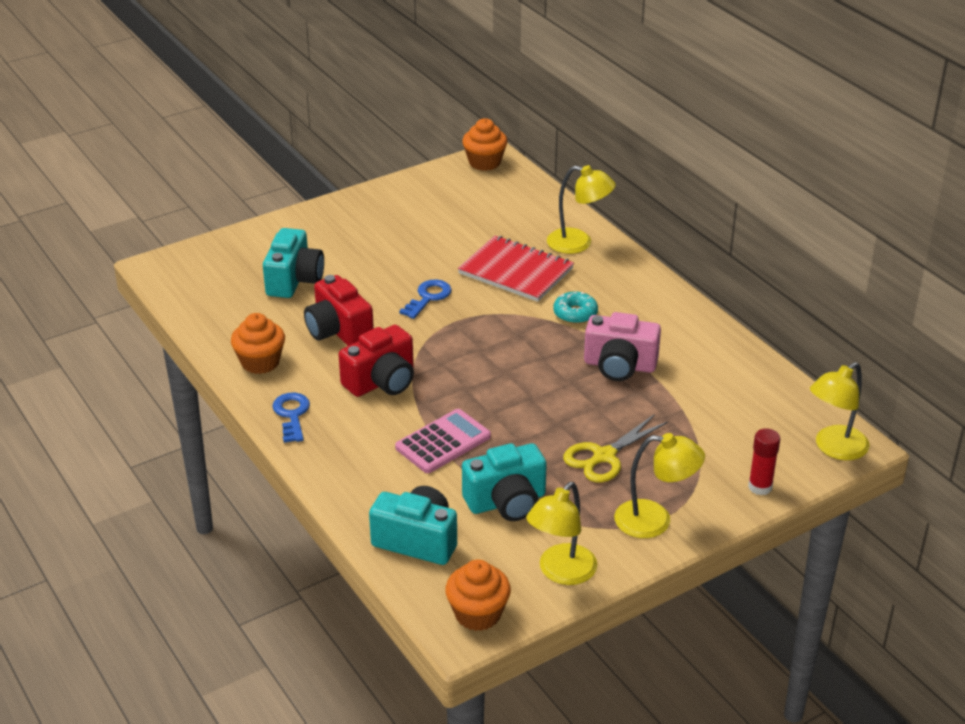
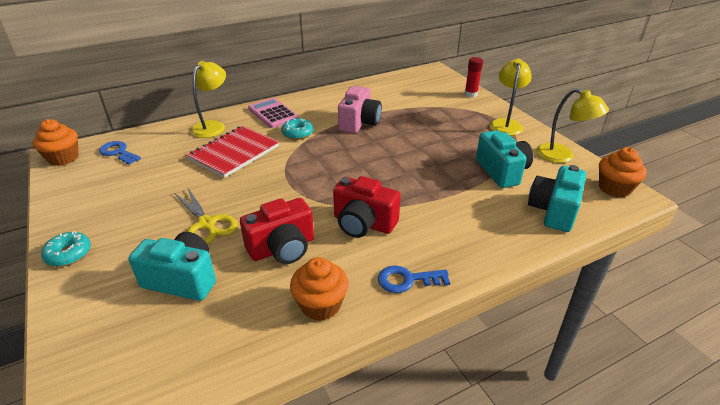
camera: 85 degrees left, 0 degrees up
red camera [339,325,414,397] -> red camera turned 150 degrees clockwise [333,176,401,238]
pink calculator [395,409,491,473] -> pink calculator moved to [248,98,299,128]
blue key [399,280,452,319] -> blue key moved to [99,141,141,165]
yellow scissors [563,414,668,482] -> yellow scissors moved to [174,188,238,244]
yellow lamp [810,362,869,460] -> none
none -> turquoise donut [41,231,91,266]

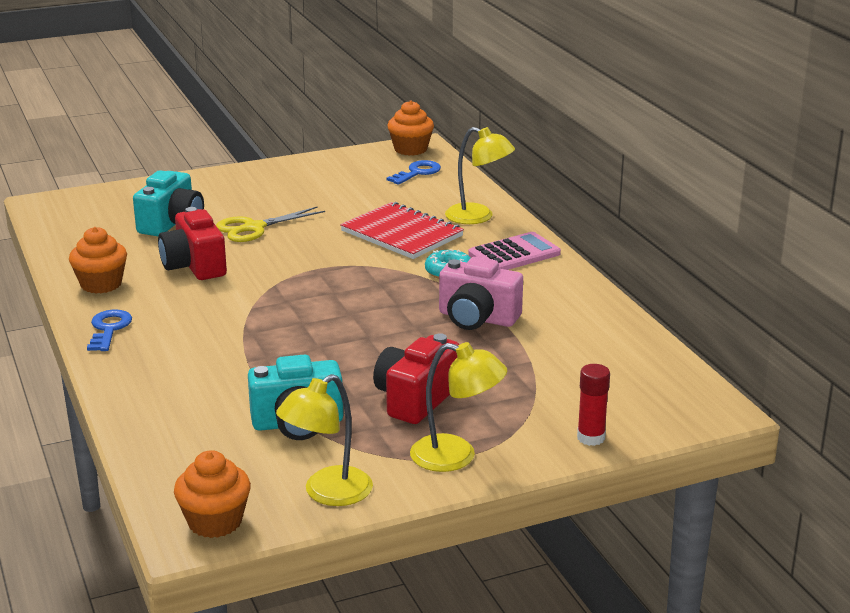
camera: 95 degrees right, 10 degrees down
turquoise donut [41,231,91,266] -> none
red camera [333,176,401,238] -> red camera moved to [373,333,459,424]
turquoise camera [528,165,586,232] -> none

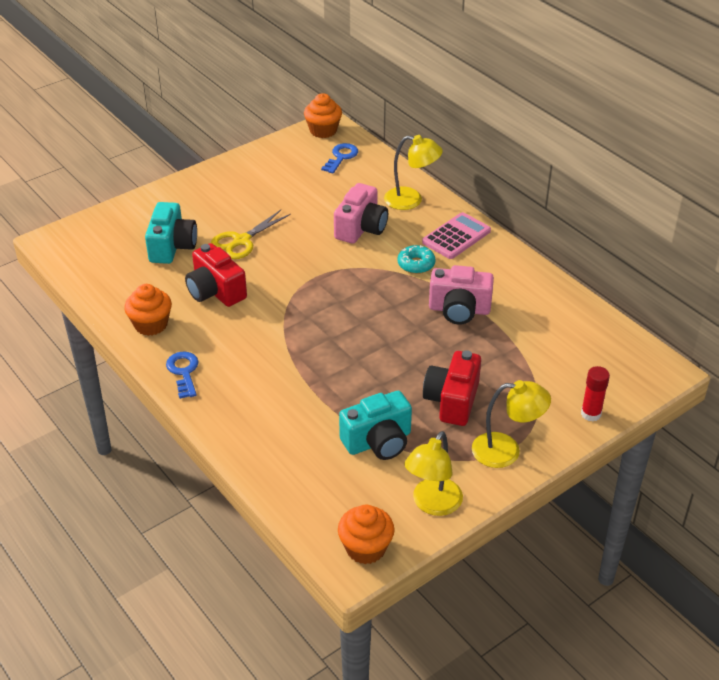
camera: 15 degrees left, 15 degrees up
red notebook [340,202,464,259] -> pink camera [334,183,388,244]

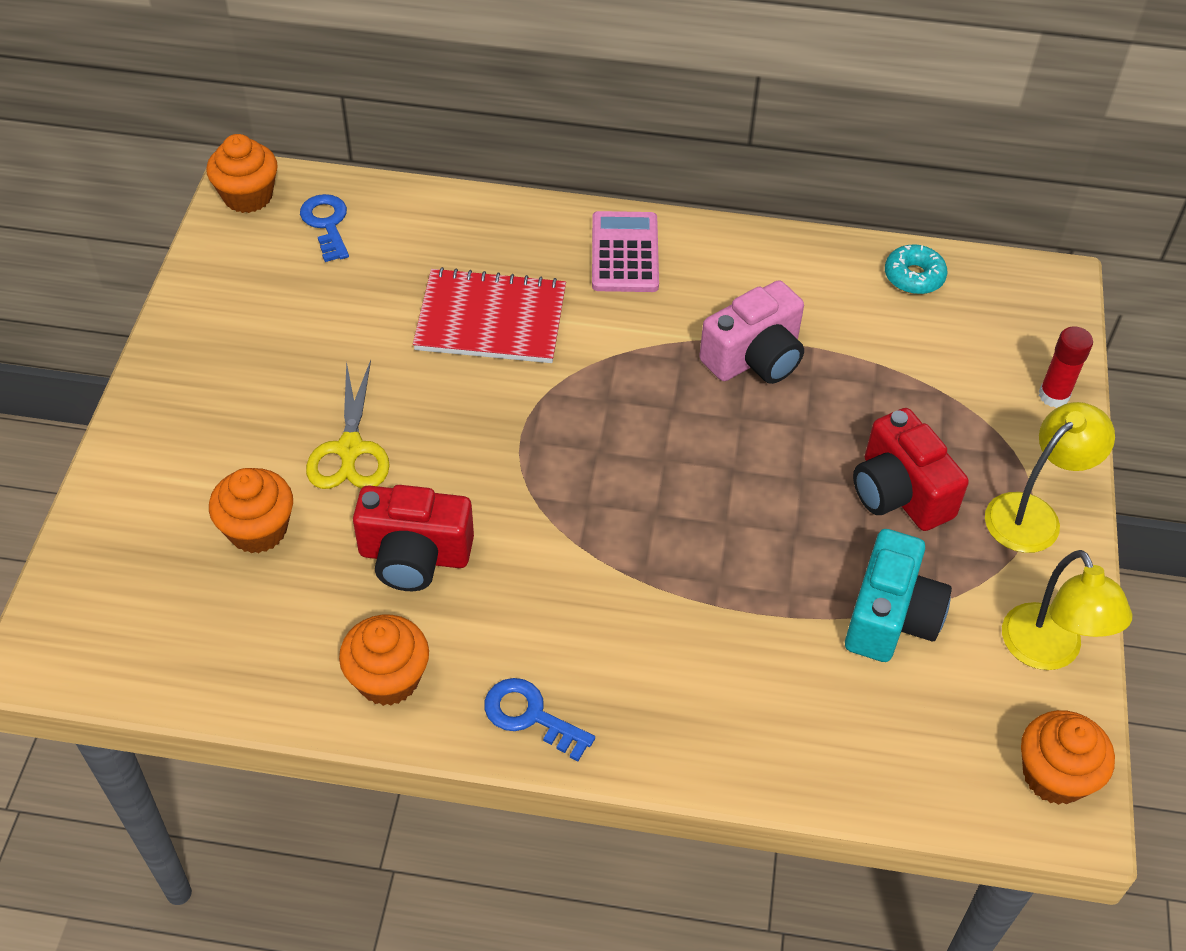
camera: 45 degrees left, 10 degrees up
turquoise camera [145,202,197,264] -> orange cupcake [209,468,293,553]
pink camera [334,183,388,244] -> red notebook [413,267,566,363]
yellow lamp [384,135,443,210] -> none
turquoise donut [397,245,436,274] -> turquoise donut moved to [885,244,947,294]

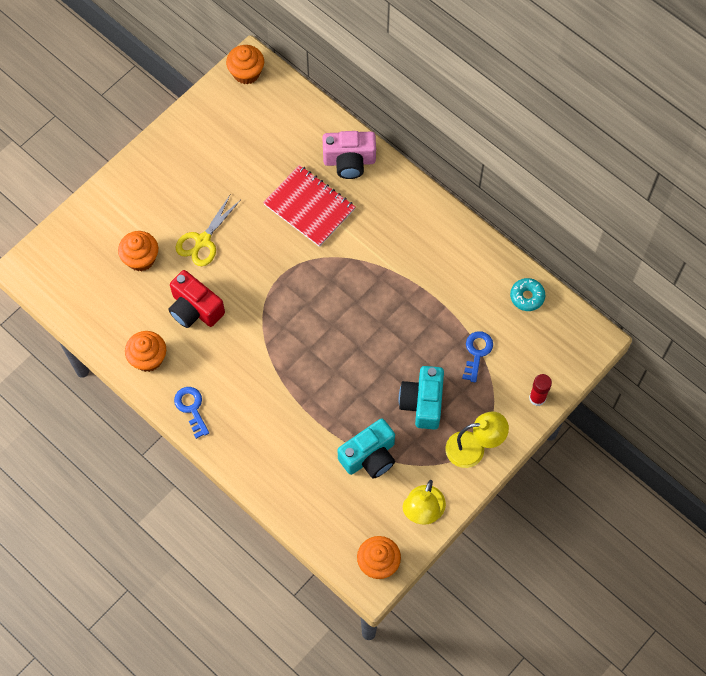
camera: 35 degrees right, 15 degrees up
blue key [300,194,349,262] -> blue key moved to [462,331,493,382]
pink calculator [592,211,659,292] -> none
pink camera [699,280,804,384] -> pink camera moved to [322,131,376,179]
red camera [853,408,969,531] -> turquoise camera [399,366,444,430]

